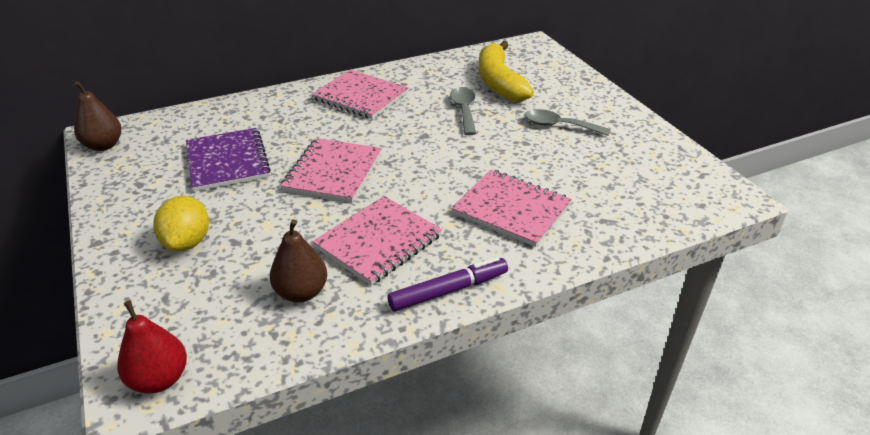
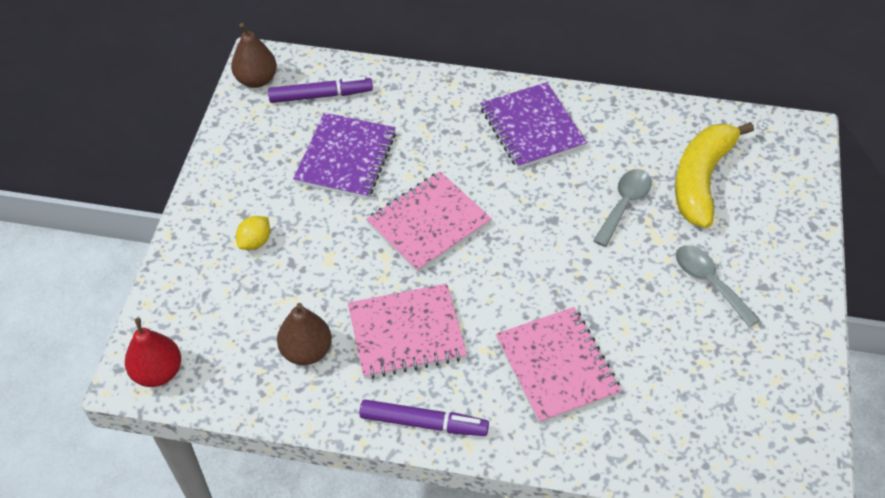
camera: 35 degrees right, 15 degrees up
yellow lemon [153,196,209,251] -> yellow lemon [236,216,270,250], size x0.63
pink notebook [312,70,409,119] -> purple notebook [480,82,587,169]
none -> purple marker [268,76,373,103]

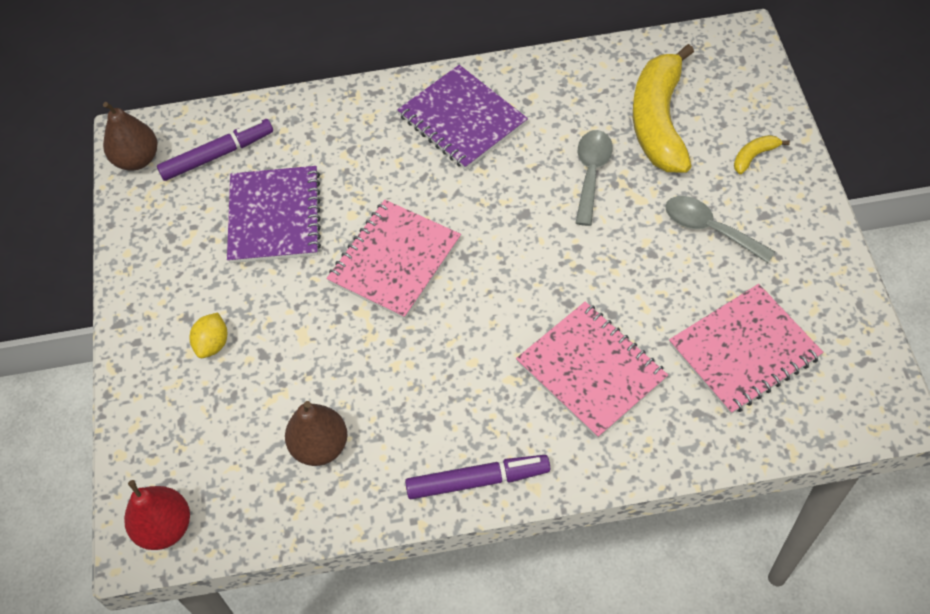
camera: 15 degrees left, 5 degrees up
pink notebook [348,284,467,379] -> pink notebook moved to [669,284,823,415]
none -> yellow banana [734,135,790,174]

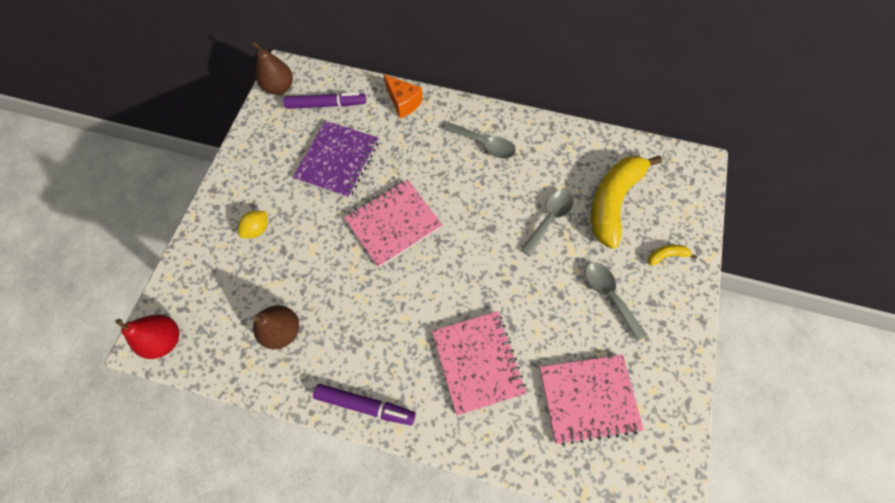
camera: 20 degrees right, 10 degrees up
purple notebook [397,65,528,170] -> grey spoon [445,123,516,159]
none -> orange cheese [384,75,423,119]

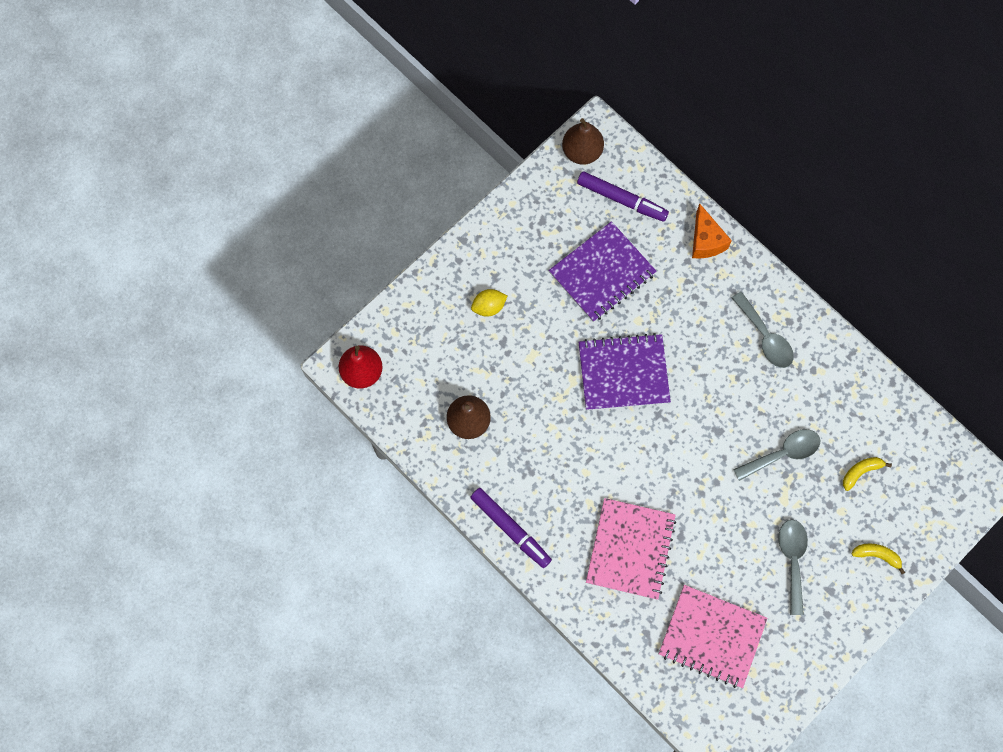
camera: 30 degrees right, 5 degrees up
pink notebook [344,179,442,267] -> purple notebook [579,333,671,410]
yellow banana [591,156,662,249] -> yellow banana [843,457,892,491], size x0.40

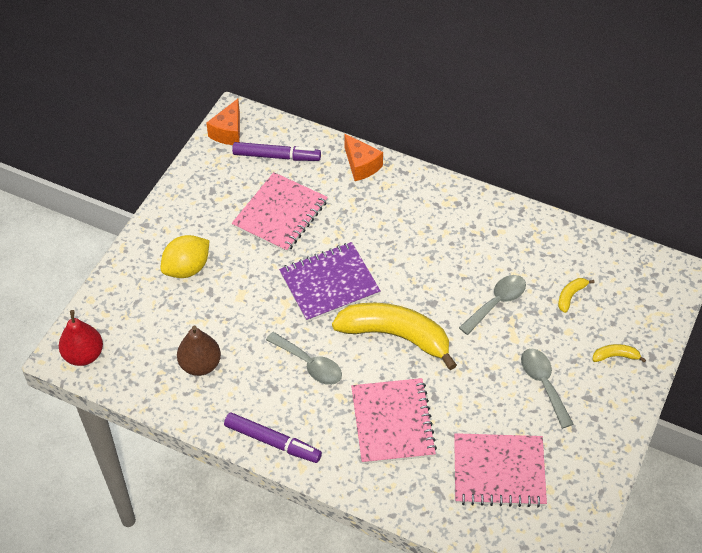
camera: 20 degrees left, 20 degrees down
yellow lemon [471,289,507,317] -> yellow lemon [160,235,209,278], size x1.59
purple notebook [549,221,657,322] -> pink notebook [232,172,328,252]
brown pear [562,118,604,165] -> orange cheese [206,99,240,145]
grey spoon [732,292,794,368] -> grey spoon moved to [266,332,342,385]
none -> yellow banana [332,303,457,370]

